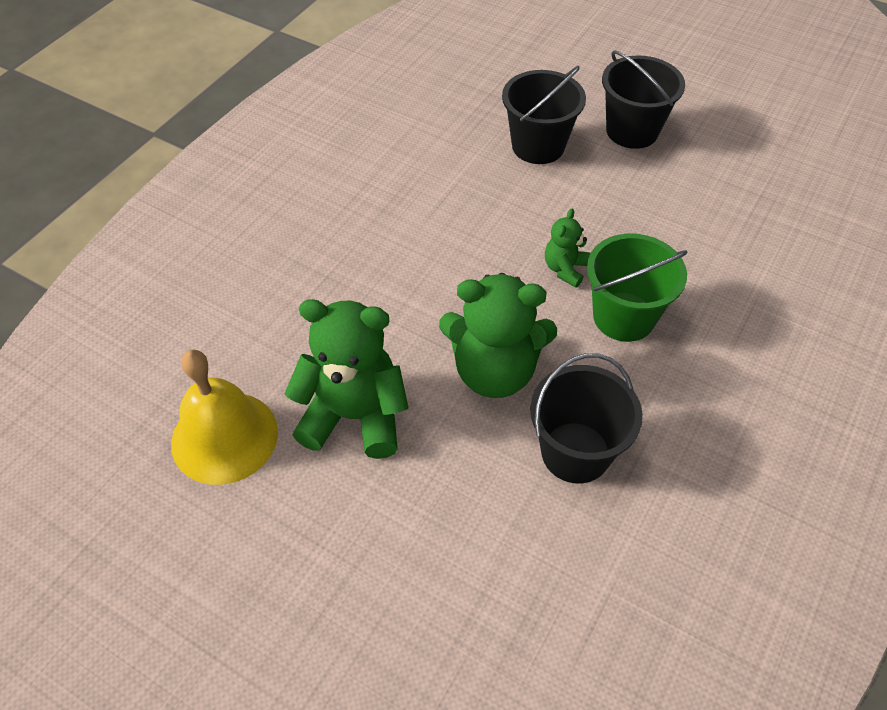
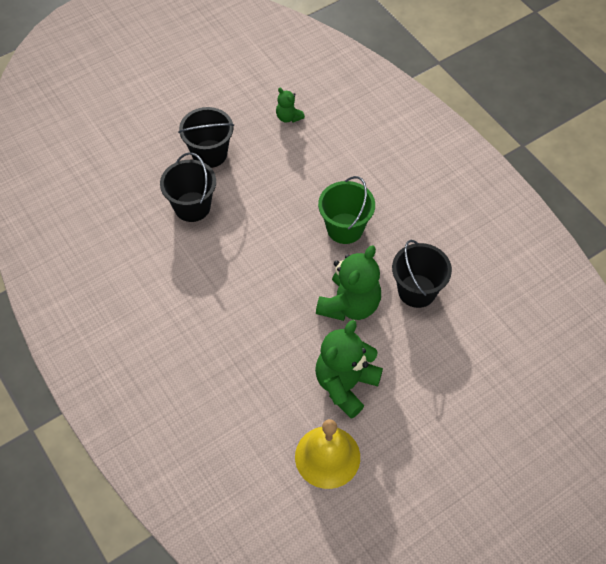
camera: 65 degrees left, 5 degrees up
green teddy bear [545,209,591,288] -> green teddy bear moved to [276,88,305,123]

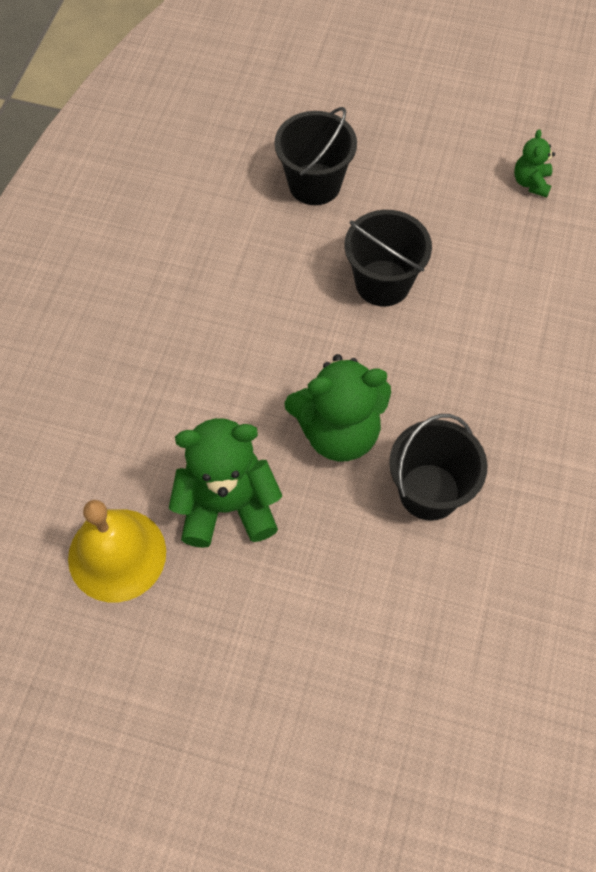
camera: 50 degrees right, 5 degrees up
black bucket [178,107,234,168] -> black bucket moved to [345,210,432,307]
green bucket [318,176,375,244] -> none

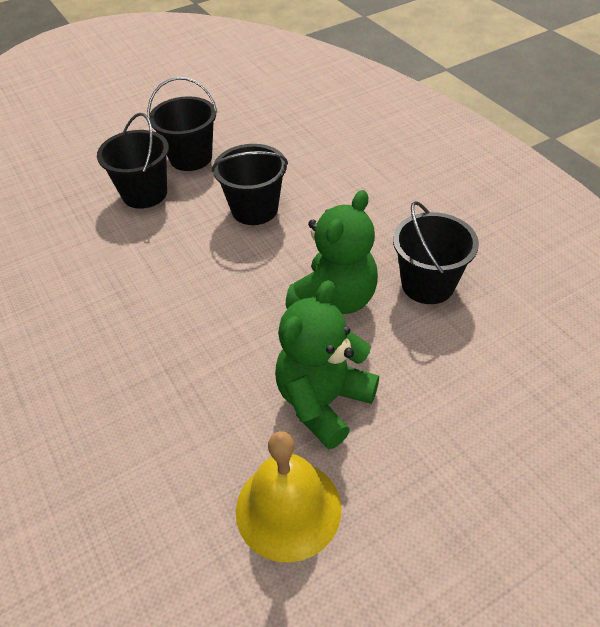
camera: 45 degrees left, 15 degrees down
green teddy bear [514,129,555,198] -> none
none -> black bucket [147,77,217,171]

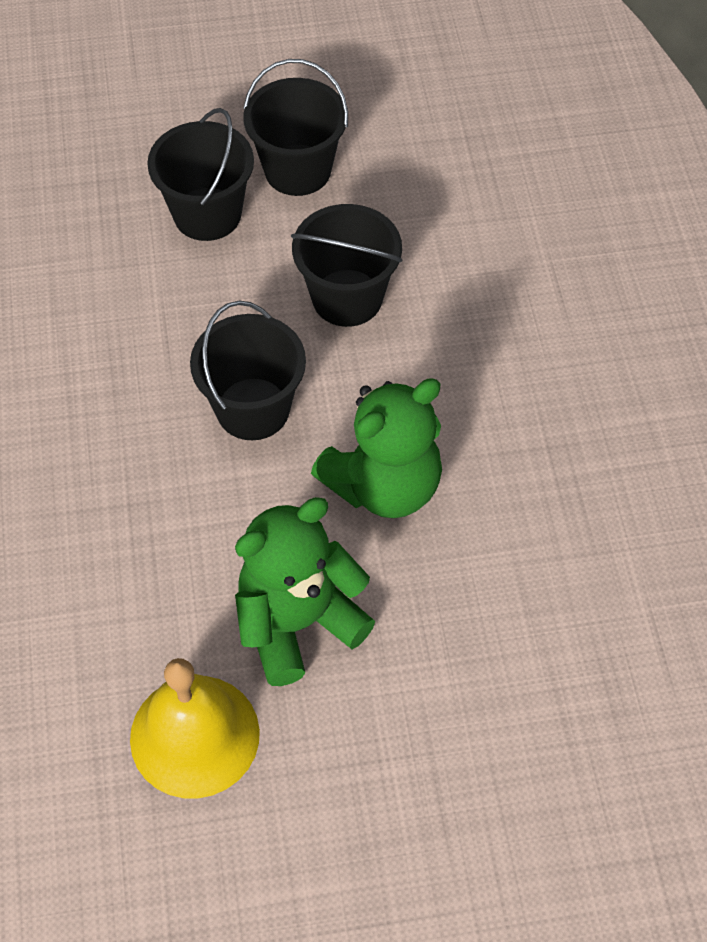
camera: 20 degrees right, 10 degrees up
black bucket [393,201,479,304] -> black bucket moved to [190,301,306,440]

